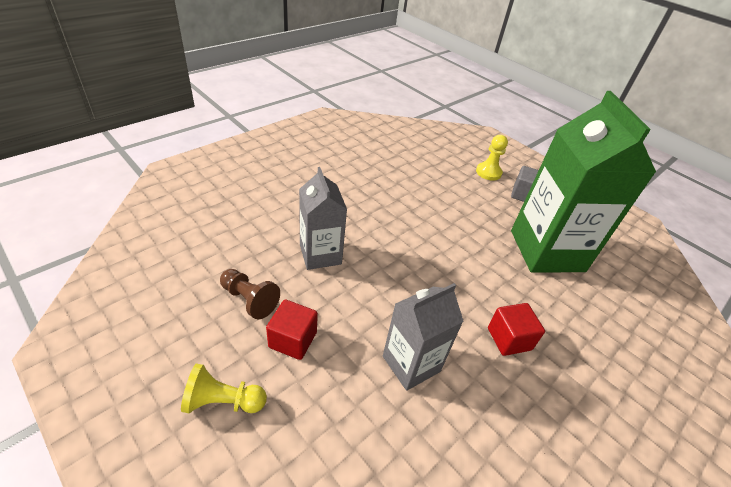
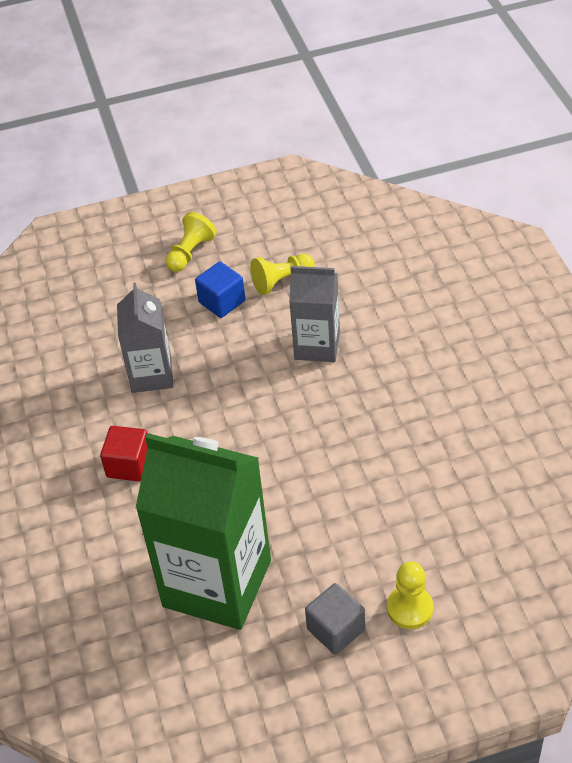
camera: 125 degrees right, 5 degrees up
brown pawn [220,269,280,319] -> yellow pawn [250,254,315,295]
red cube [266,299,318,360] -> blue cube [195,261,245,318]

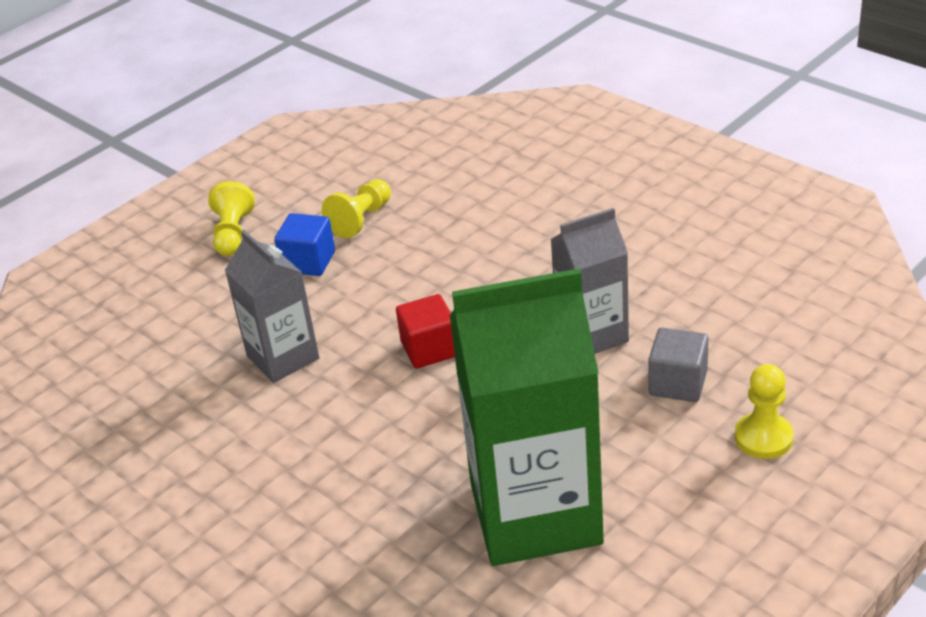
camera: 30 degrees left, 10 degrees down
red cube [100,426,147,482] -> red cube moved to [396,294,455,368]
grey carton [289,266,340,362] -> grey carton moved to [550,208,629,354]
grey cube [305,583,365,655] -> grey cube moved to [648,328,709,402]

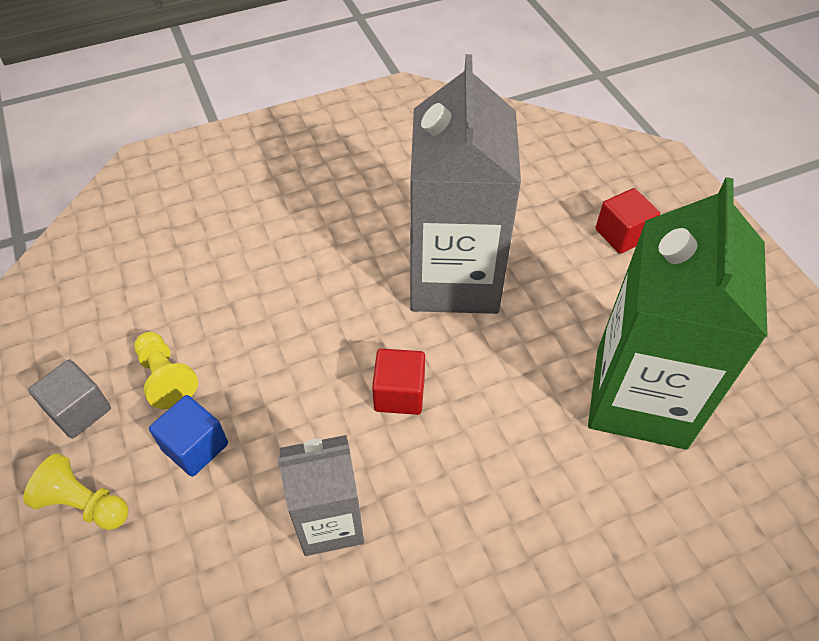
camera: 70 degrees left, 15 degrees up
grey carton [550,208,629,354] -> grey carton [410,54,521,314], size x1.79
grey cube [648,328,709,402] -> grey cube moved to [28,360,111,439]
yellow pawn [735,364,794,459] -> red cube [596,188,660,254]

